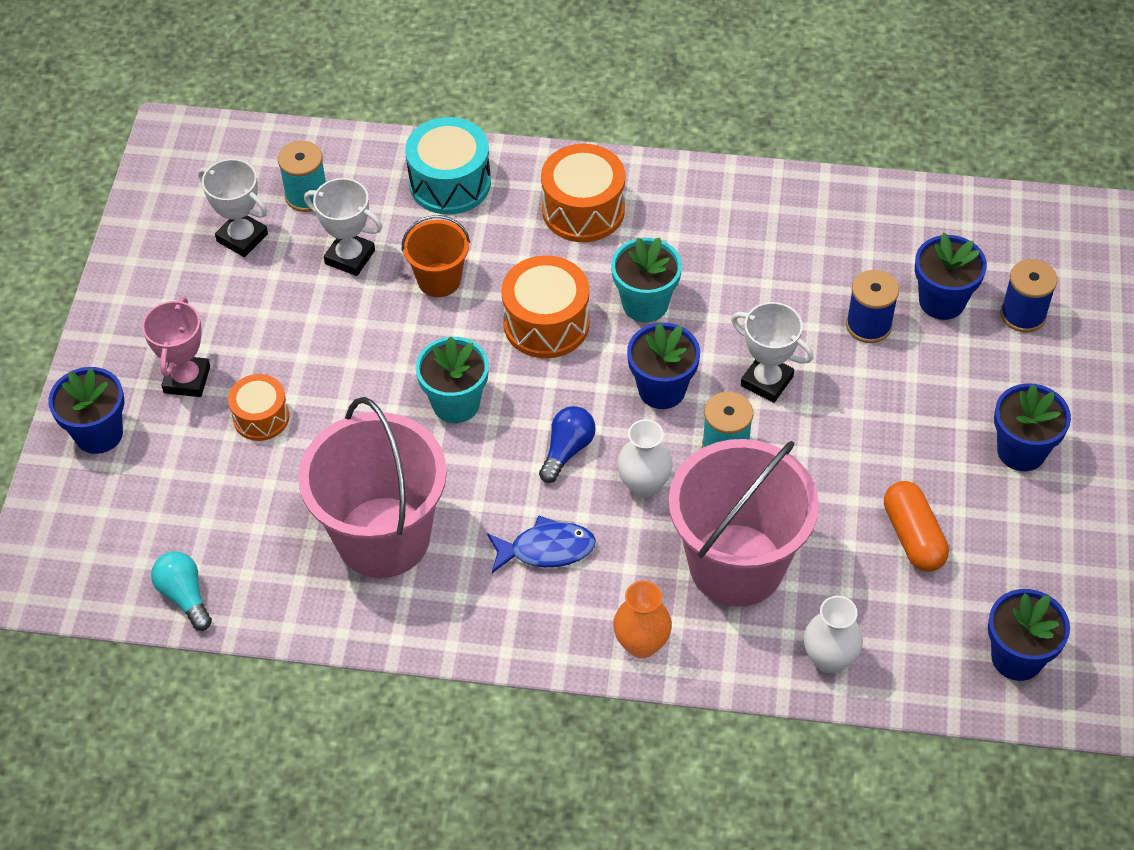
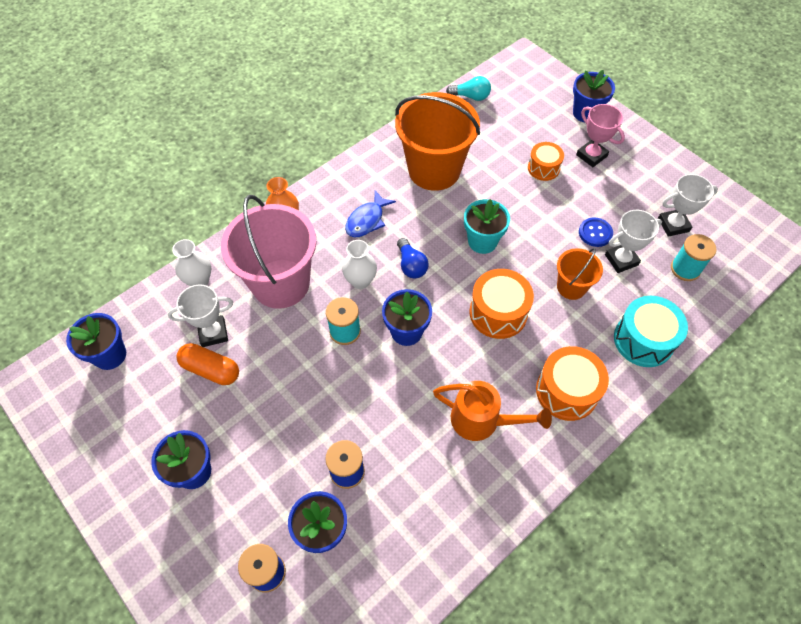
camera: 130 degrees right, 5 degrees up
pink bucket [298,397,447,578] -> orange bucket [395,92,480,191]
turquoise flower pot [611,237,682,322] -> none
white trophy [731,302,813,403] -> white trophy moved to [168,284,233,347]
none -> orange watering can [433,381,552,441]
none -> blue button [579,217,613,247]

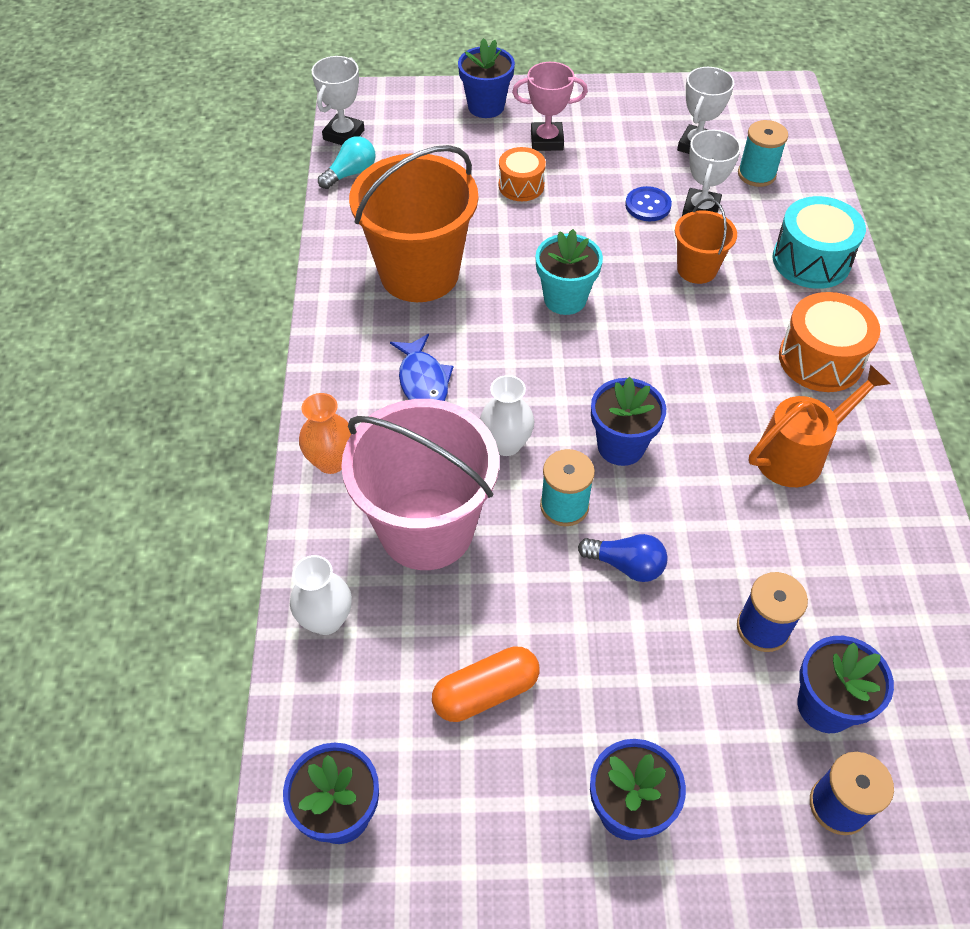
camera: 50 degrees left, 5 degrees down
white trophy [168,284,233,347] -> white trophy moved to [312,56,365,145]
blue light bulb [397,238,429,279] -> blue light bulb moved to [578,534,668,582]
orange drum [469,269,534,339] -> none

